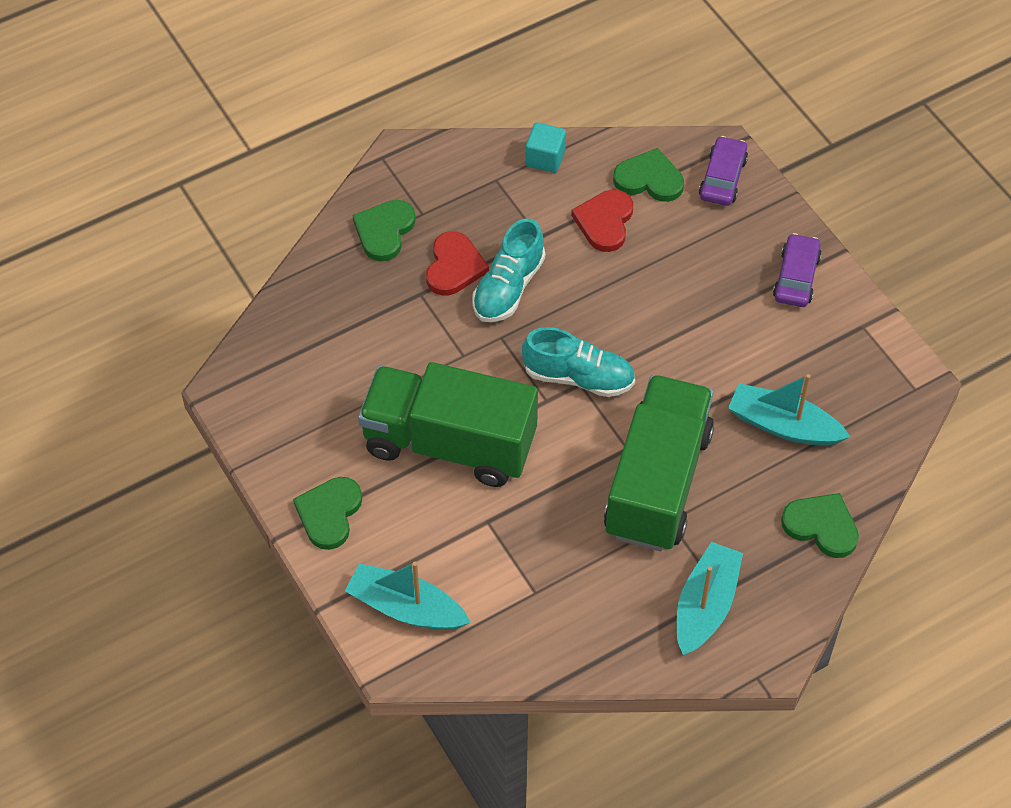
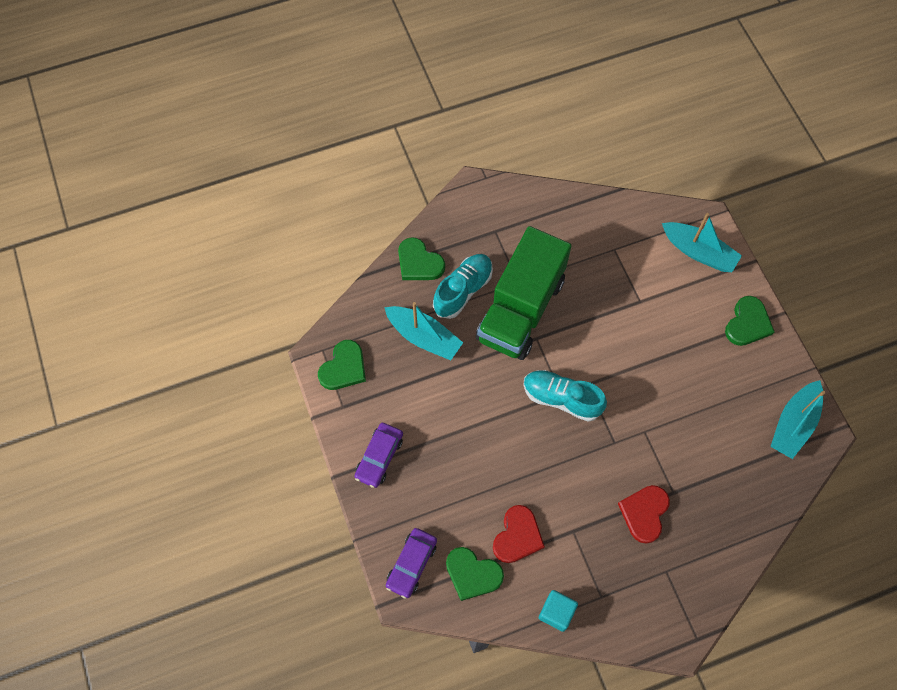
camera: 170 degrees left, 10 degrees up
green heart [353,200,416,261] -> green heart moved to [318,340,366,390]
green truck [358,362,538,487] -> none
turquoise shoe [472,218,545,322] -> turquoise shoe moved to [433,254,493,319]
turquoise boat [676,542,743,655] -> turquoise boat moved to [770,380,825,459]

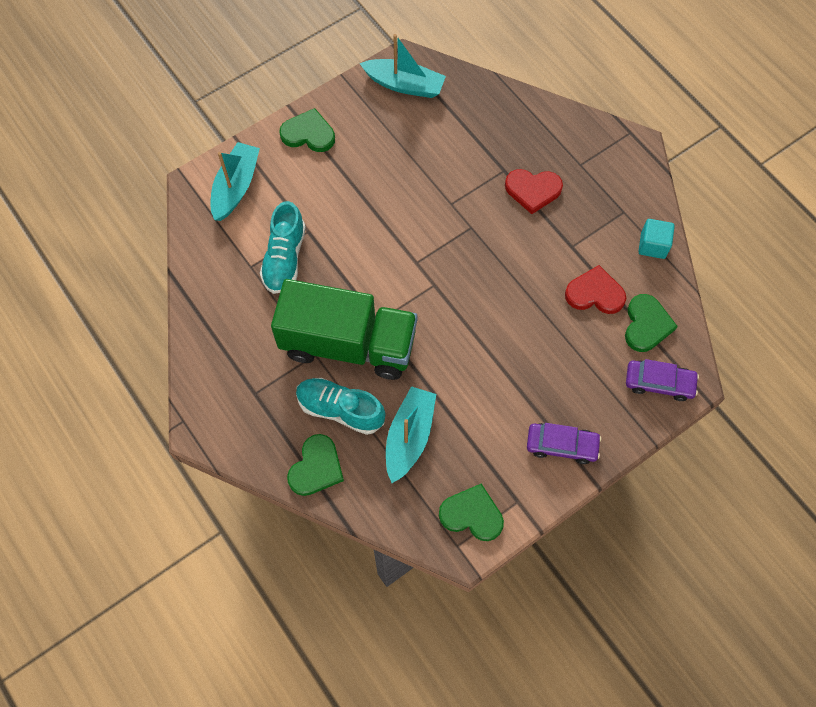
camera: 105 degrees left, 0 degrees up
turquoise shoe [523,370,607,422] -> turquoise shoe moved to [260,201,306,294]

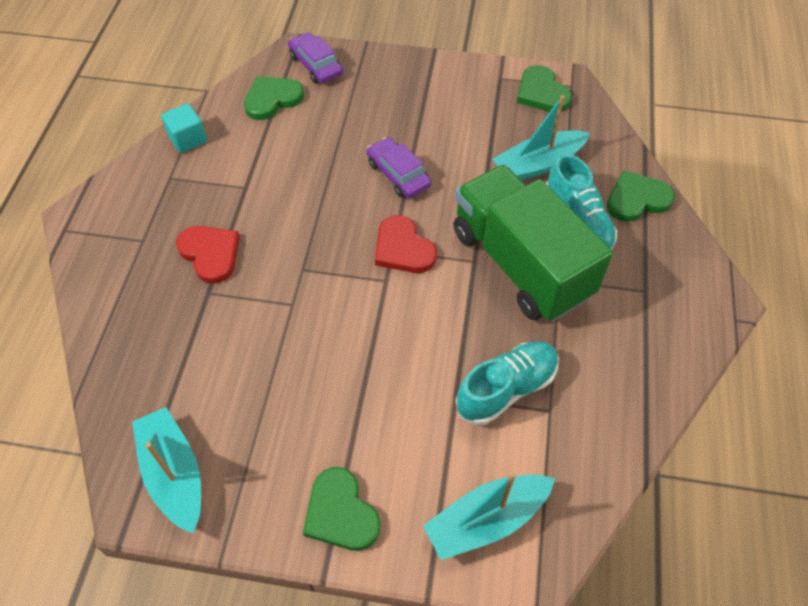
camera: 135 degrees left, 10 degrees down
purple car [527,423,601,464] -> purple car moved to [366,137,432,198]
red heart [565,265,626,314] -> red heart moved to [375,215,437,273]

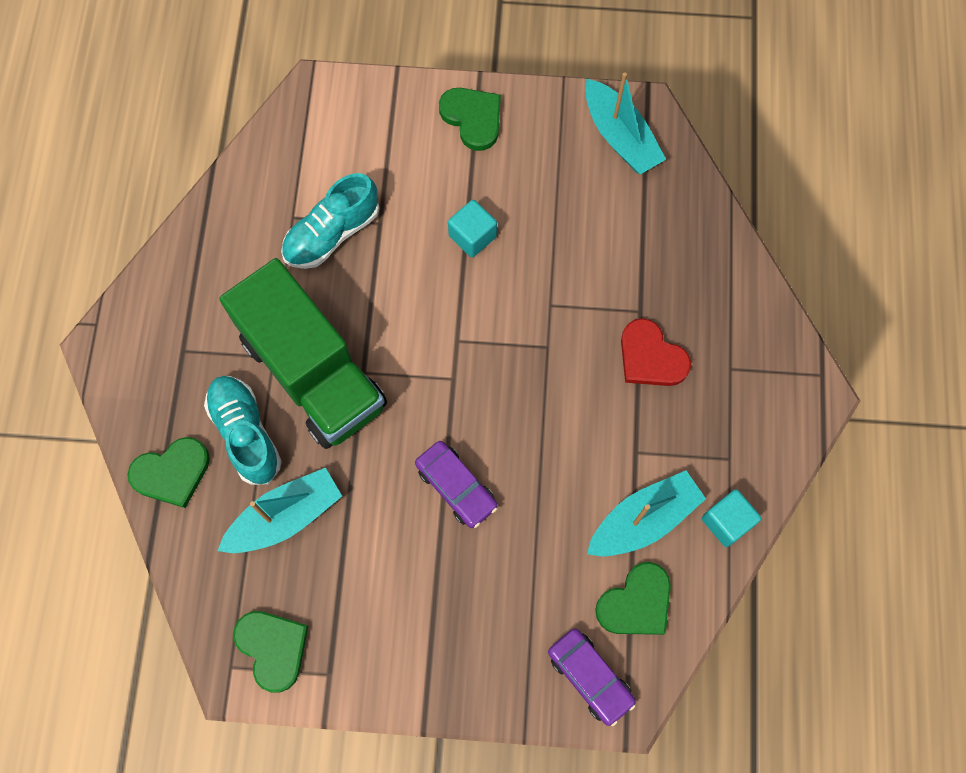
camera: 175 degrees right, 15 degrees up
red heart [375,215,437,273] -> none
turquoise boat [423,472,555,560] -> turquoise boat moved to [587,471,706,557]
none -> turquoise cube [448,200,497,257]

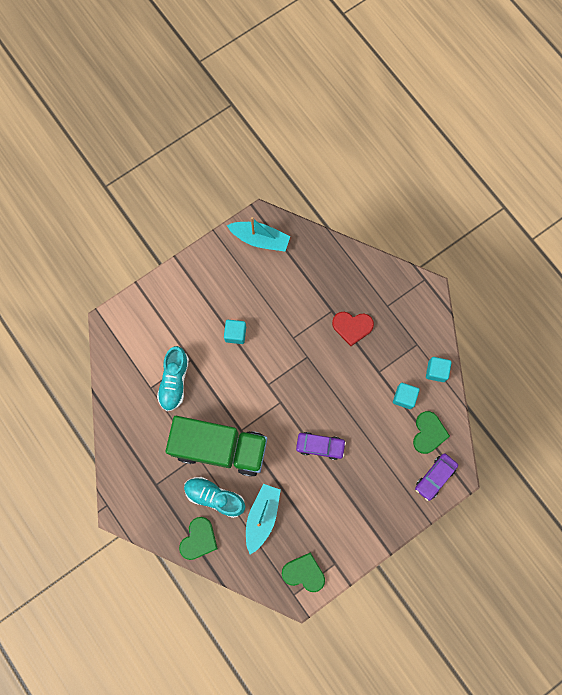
camera: 40 degrees left, 5 degrees up
green heart [439,88,501,151] -> none
purple car [548,628,636,726] -> purple car turned 120 degrees clockwise [415,453,458,501]
turquoise boat [587,471,706,557] -> turquoise cube [393,383,420,409]

